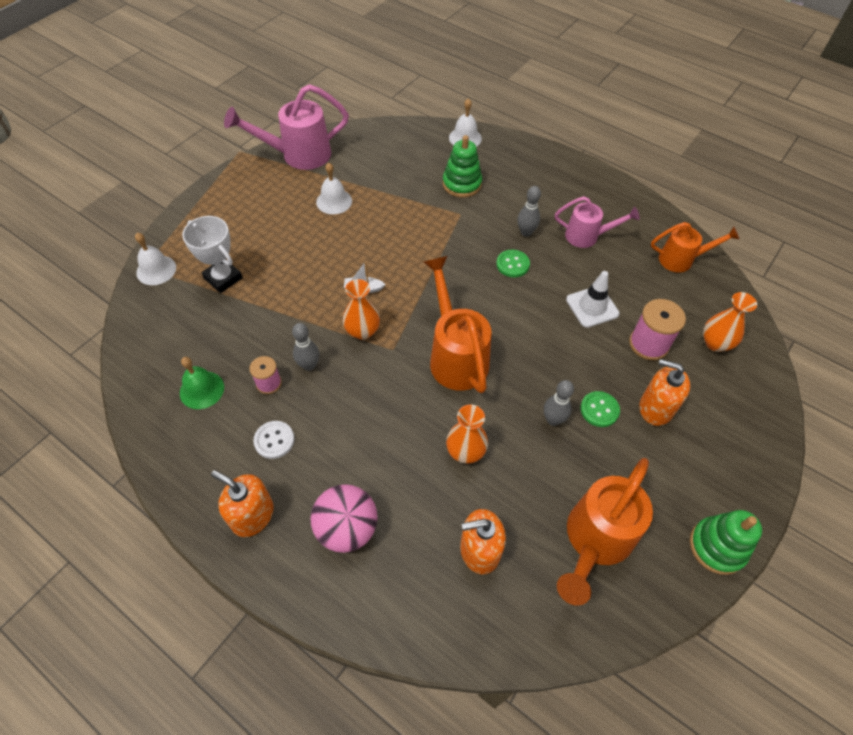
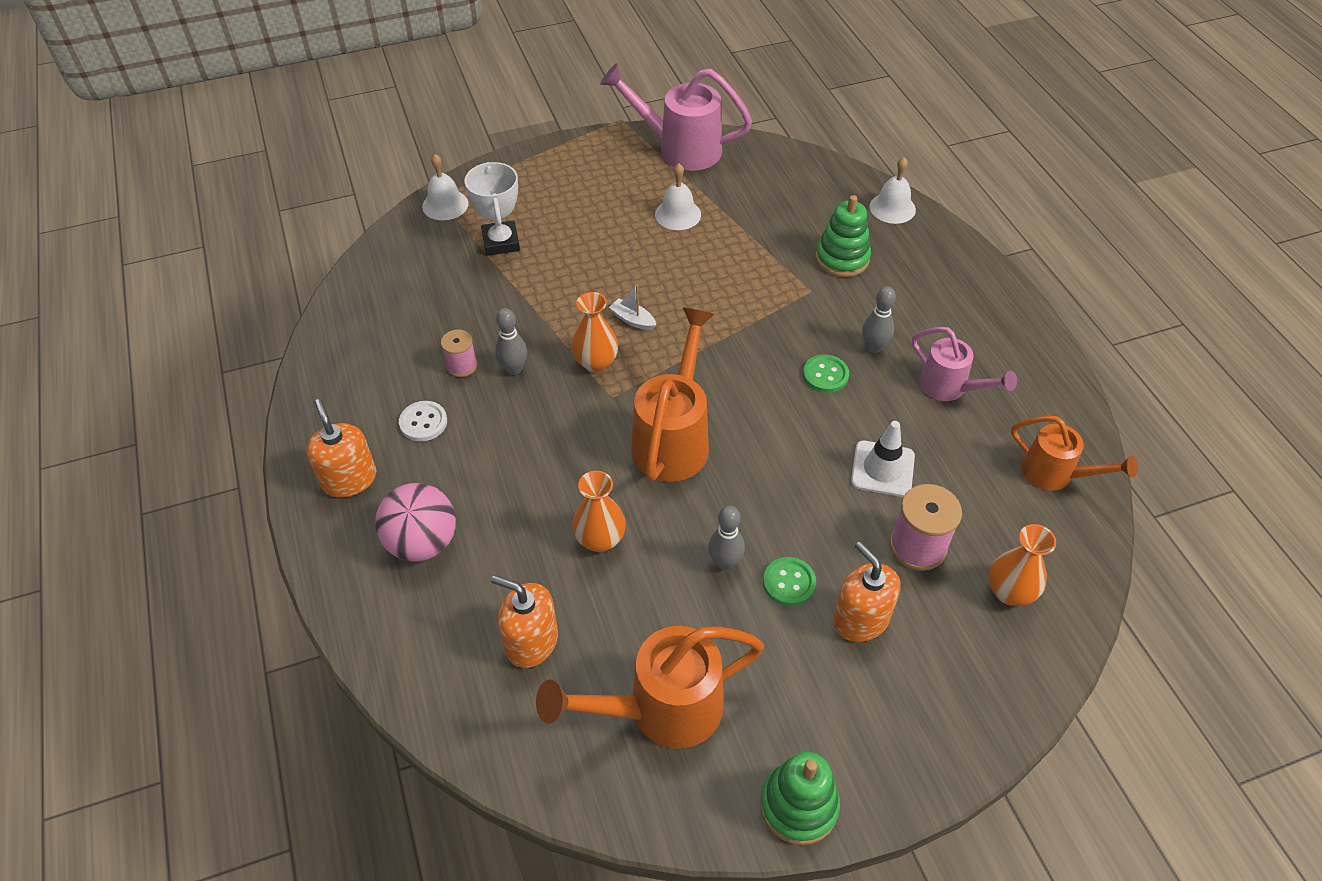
camera: 35 degrees right, 5 degrees down
green bell [180,357,224,409] -> none

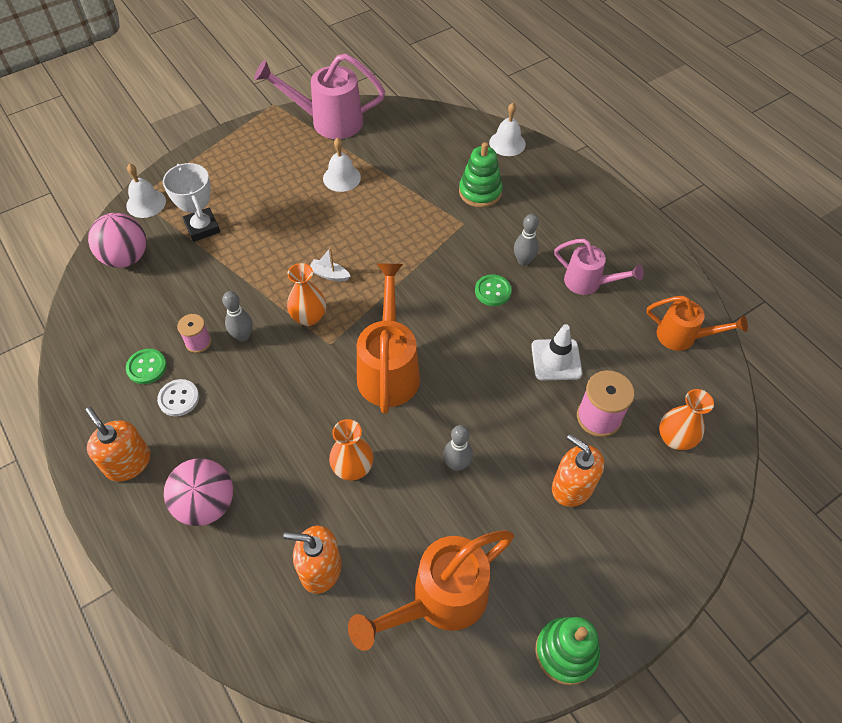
camera: 15 degrees left, 5 degrees up
green button [763,557,816,606] -> green button moved to [126,349,167,384]
none -> pink ball [88,213,147,268]

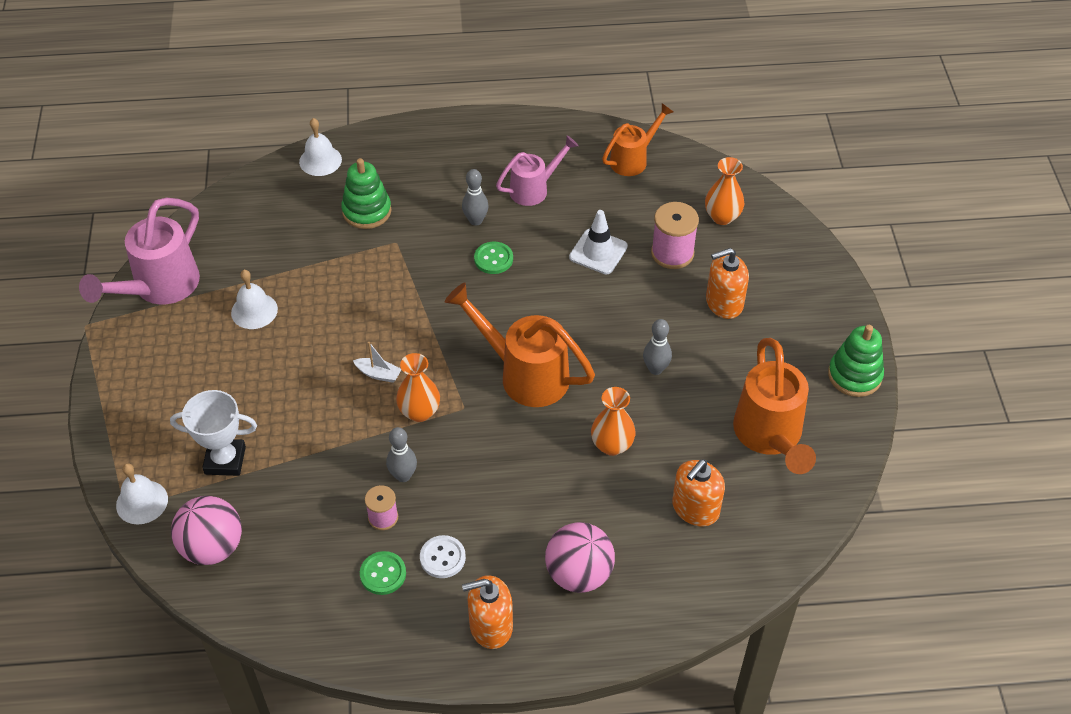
camera: 60 degrees left, 5 degrees down
white boat [310,248,350,281] -> white boat turned 120 degrees counterclockwise [353,342,401,383]

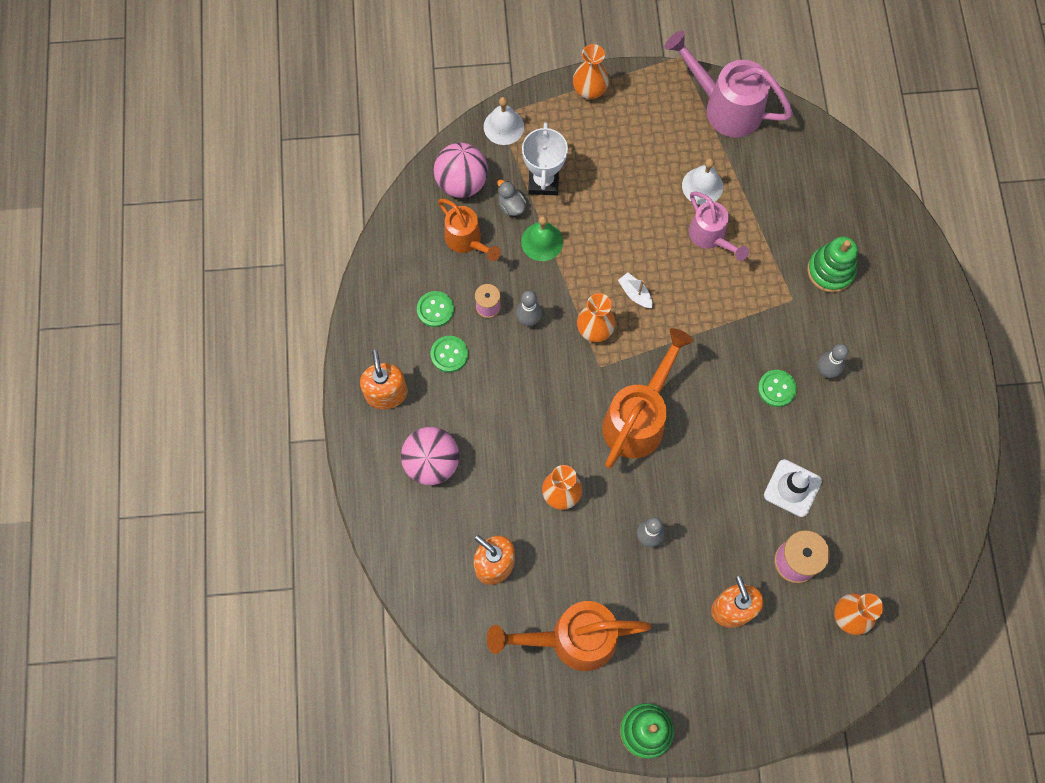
camera: 90 degrees right, 20 degrees up
white bell [299,118,342,176] -> none
white boat [353,342,401,383] -> white boat turned 120 degrees clockwise [618,272,653,308]
white button [420,535,466,578] -> green button [430,336,468,373]
pink watering can [496,135,578,206] -> pink watering can moved to [689,191,749,261]
orange watering can [602,103,673,176] -> orange watering can moved to [438,198,501,261]
none -> grey duck [497,180,527,216]
none -> green bell [521,216,563,261]
none -> orange vase [573,44,609,99]

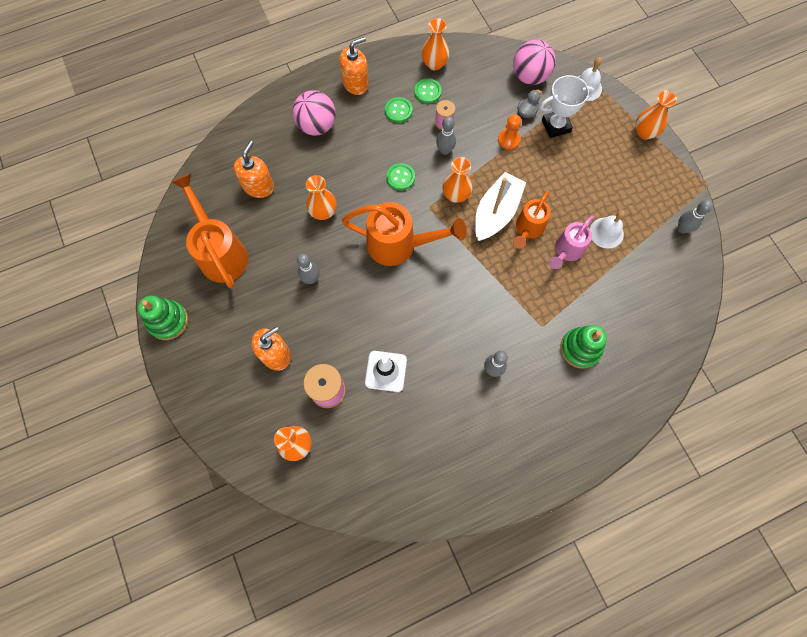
camera: 70 degrees right, 0 degrees up
orange watering can [438,198,501,261] -> orange watering can moved to [513,191,551,249]
green bell [521,216,563,261] -> orange pawn [498,114,521,150]
white boat [618,272,653,308] -> white boat [475,172,526,241], size x2.26
pink watering can [665,31,793,137] -> grey bowling pin [678,200,713,233]
green button [758,370,797,407] -> green button moved to [386,163,415,190]
none -> orange vase [422,18,450,70]

